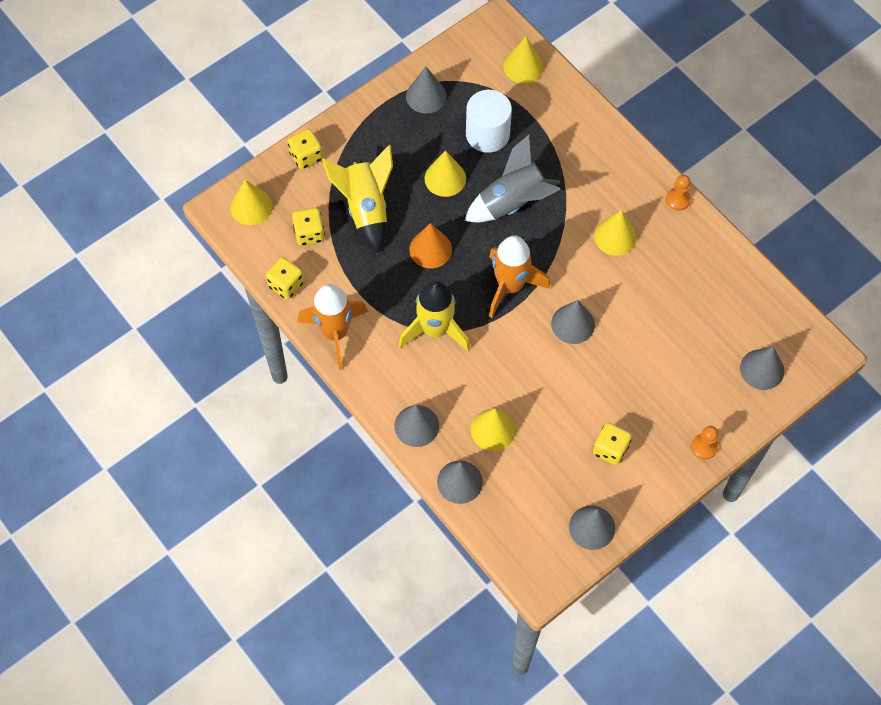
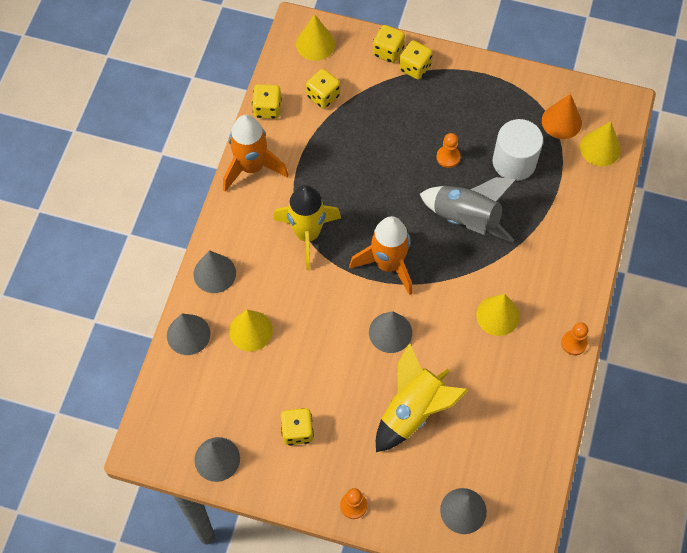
camera: 55 degrees right, 0 degrees up
yellow rocket [322,145,393,253] -> yellow rocket moved to [376,343,468,452]
grey cone [406,67,447,114] -> none
orange cone [409,223,452,268] -> orange cone moved to [542,94,582,139]
yellow cone [424,150,466,197] -> orange pawn [436,133,460,168]
none -> yellow dice [399,40,433,80]

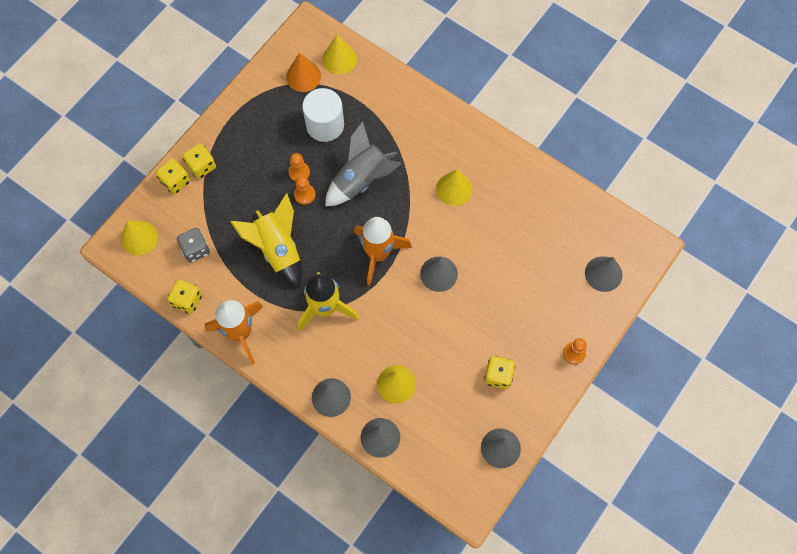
camera: 70 degrees left, 5 degrees up
yellow dice [306,69,340,109] -> grey dice [177,228,210,263]
yellow rocket [376,343,468,452] -> yellow rocket moved to [230,193,302,288]
orange pawn [561,322,588,355] -> orange pawn moved to [294,176,316,205]

